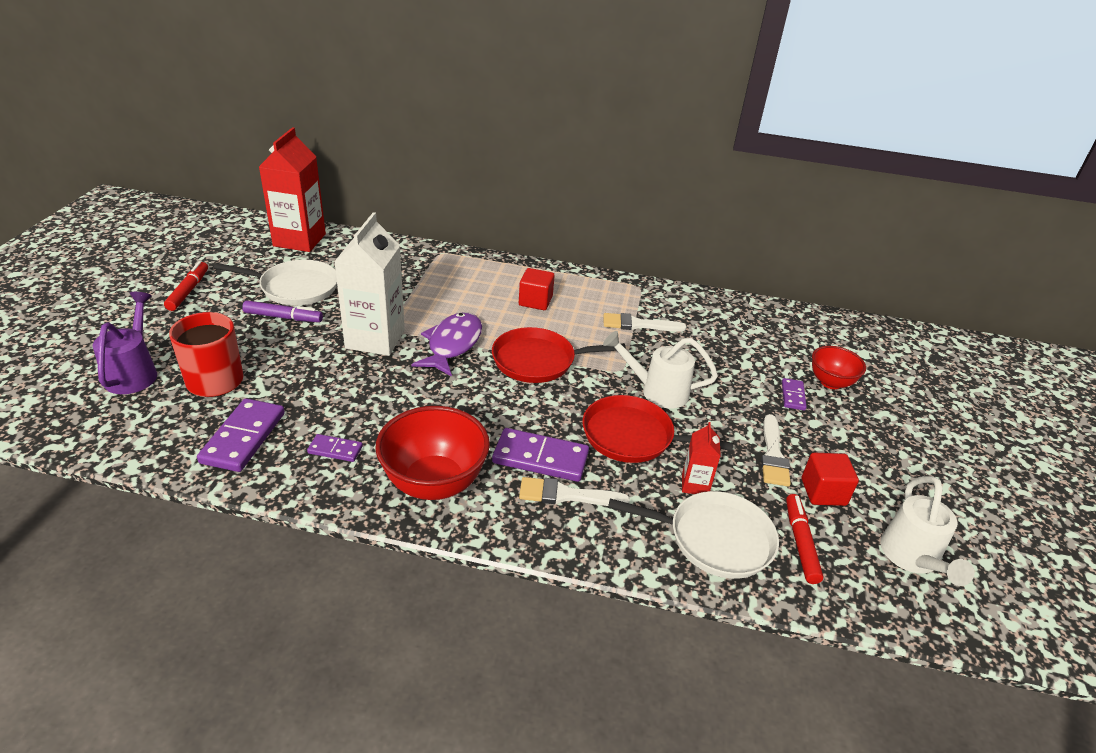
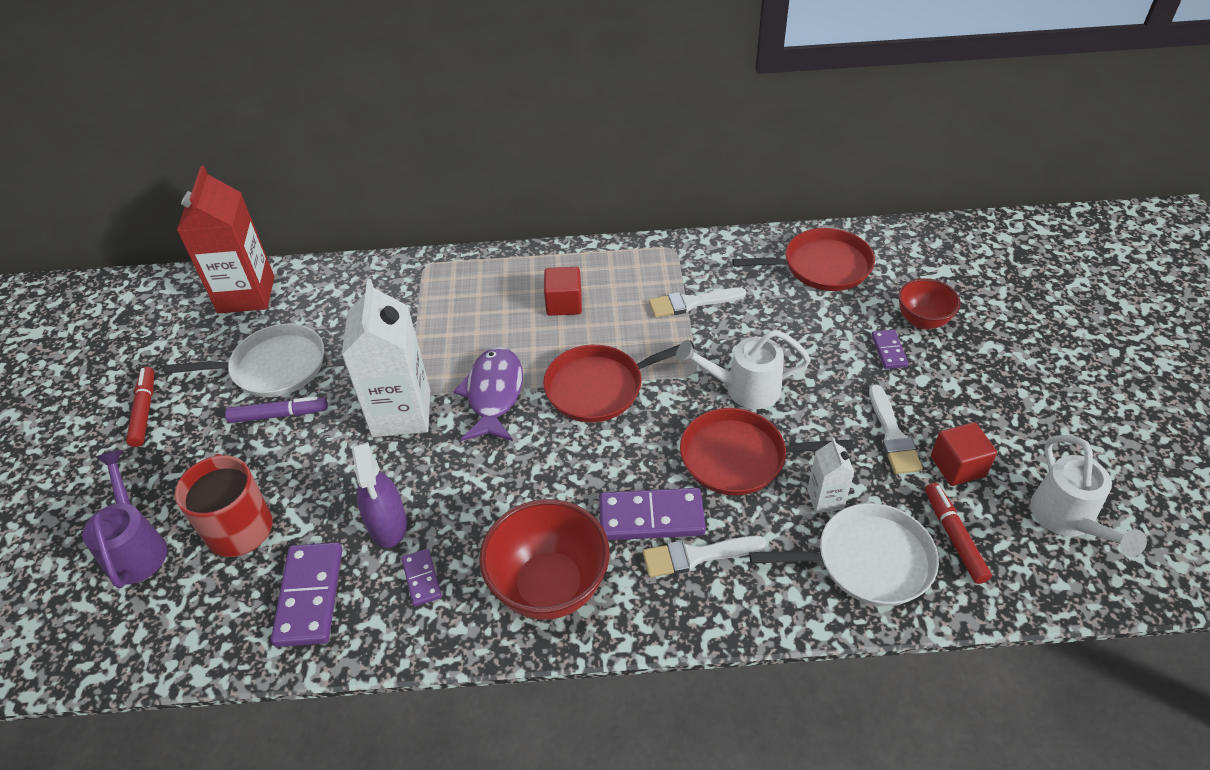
camera: 10 degrees left, 10 degrees up
purple domino [307,434,363,462] -> purple domino turned 75 degrees clockwise [401,549,442,606]
red carton [682,422,721,494] -> white carton [807,438,854,513]
none -> purple spray bottle [352,442,407,548]
none -> red pan [732,228,875,291]

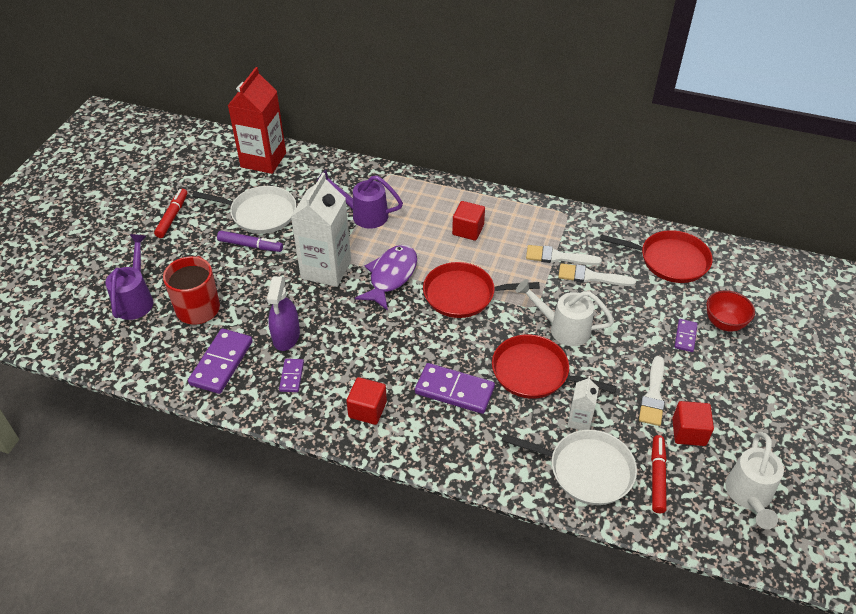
camera: 20 degrees right, 0 degrees up
red bowl [479,499,610,620] -> red cube [346,377,387,425]
white brush [643,536,766,578] -> white brush moved to [558,263,636,286]
none -> purple watering can [317,170,403,229]

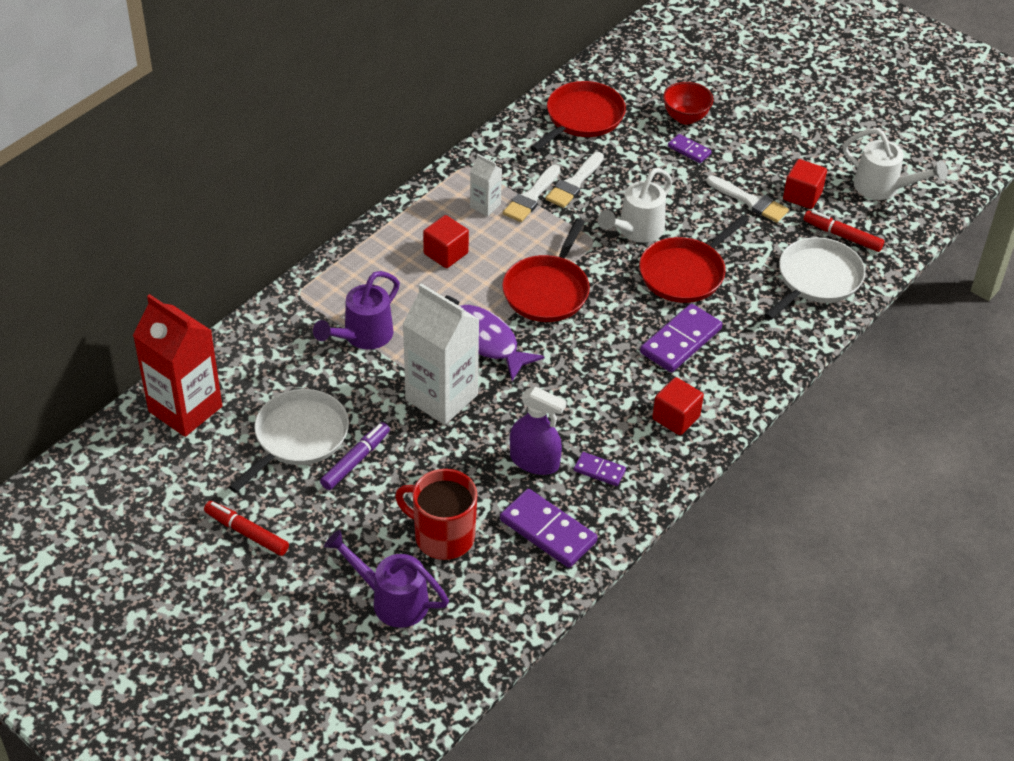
camera: 70 degrees left, 0 degrees up
white carton [567,376,599,430] -> white carton moved to [470,154,502,216]

